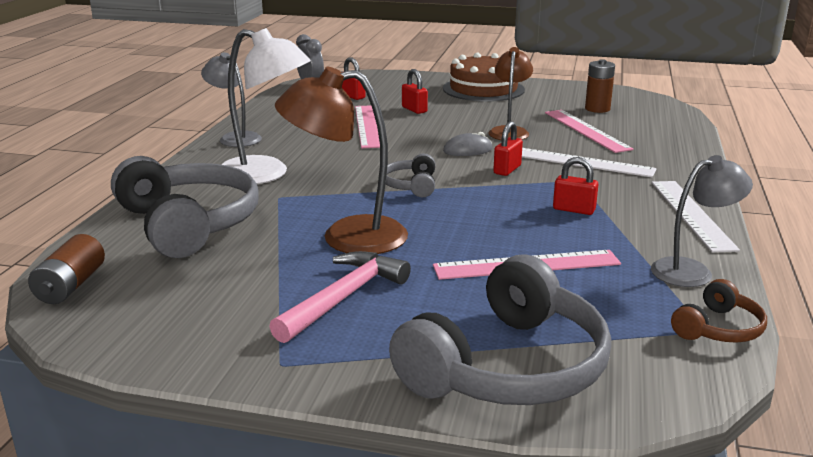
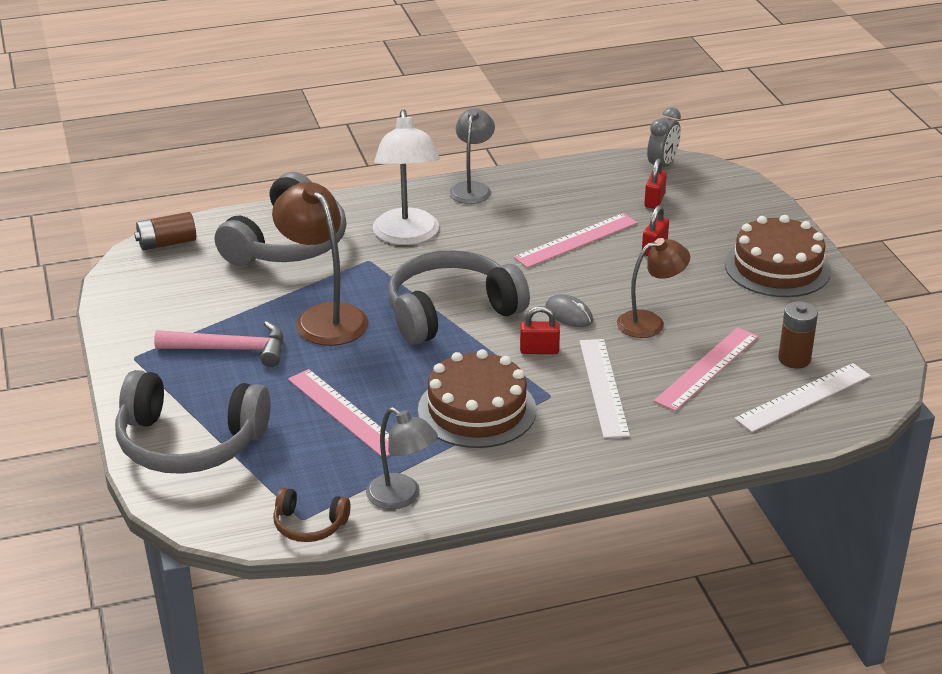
camera: 60 degrees right, 10 degrees up
grey headphones [386,153,435,197] -> grey headphones [388,250,530,345], size x2.12
red padlock [553,157,599,215] -> brown cake [418,349,537,448]
white ruler [652,181,740,253] -> white ruler moved to [734,363,871,432]

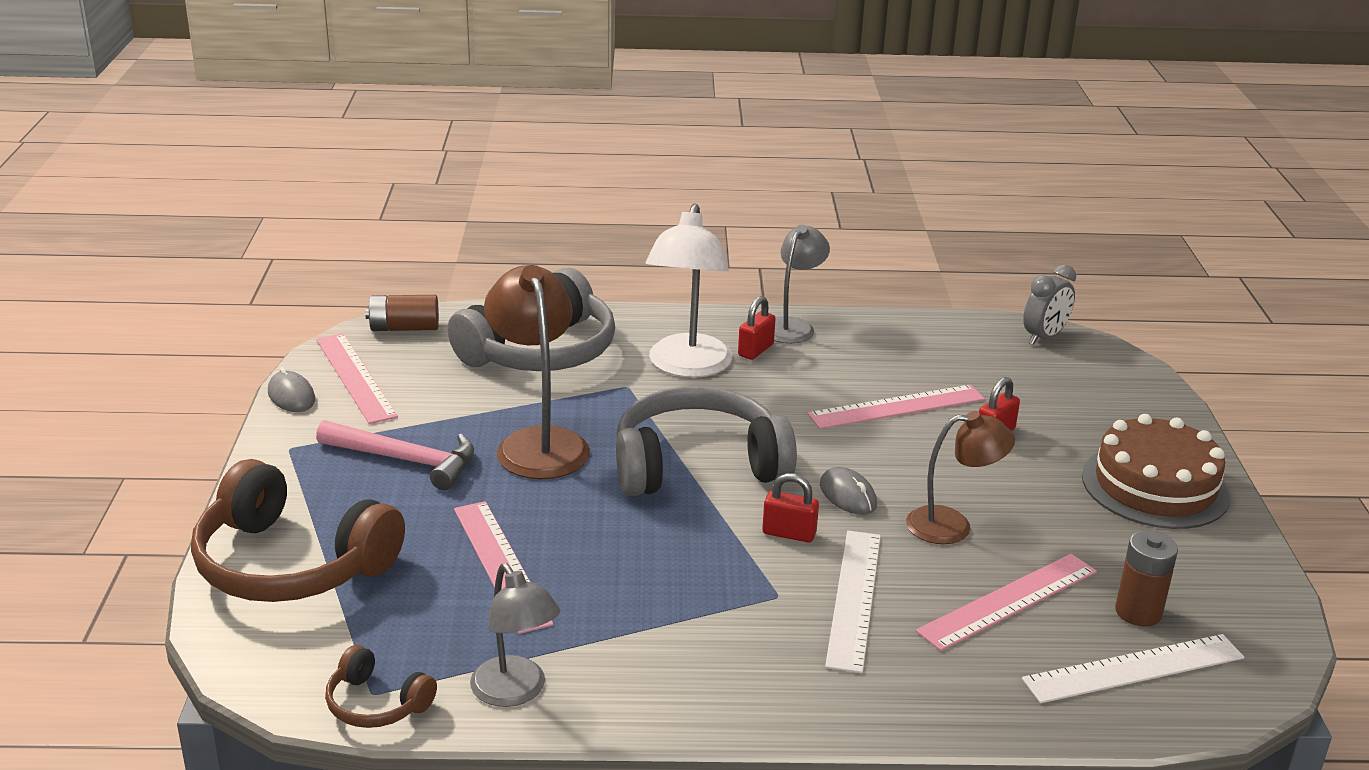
camera: 15 degrees right, 5 degrees down
grey headphones [115,370,271,474] -> brown headphones [191,459,405,602]
brown cake [418,349,537,448] -> none
red padlock [644,159,667,209] -> red padlock moved to [738,296,776,360]
none -> grey mouse [268,367,315,412]
none -> pink ruler [316,333,398,424]

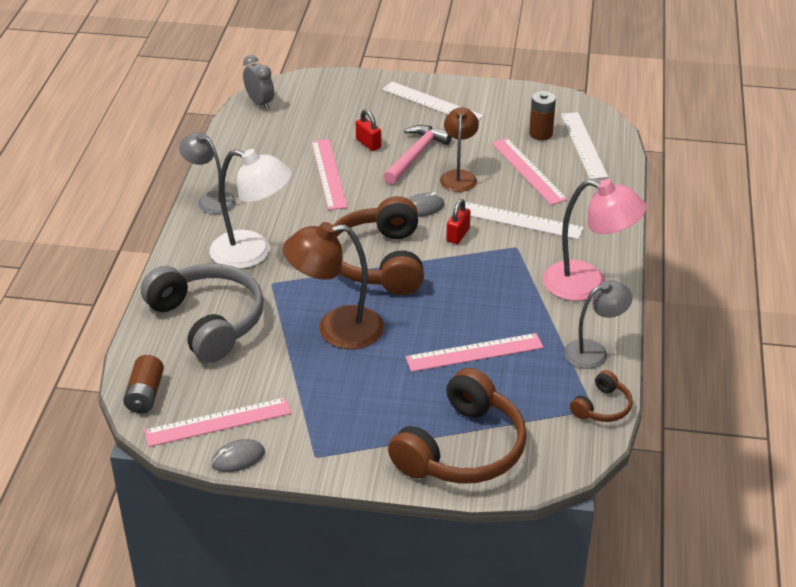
camera: 80 degrees left, 10 degrees up
pink hammer [316,420,474,490] -> pink hammer moved to [383,125,452,185]
grey headphones [616,386,797,496] -> brown headphones [333,196,424,295]
red padlock [738,296,776,360] -> none
brown cake [1082,414,1231,529] -> white ruler [382,82,484,121]
none -> pink lamp [543,179,647,301]

